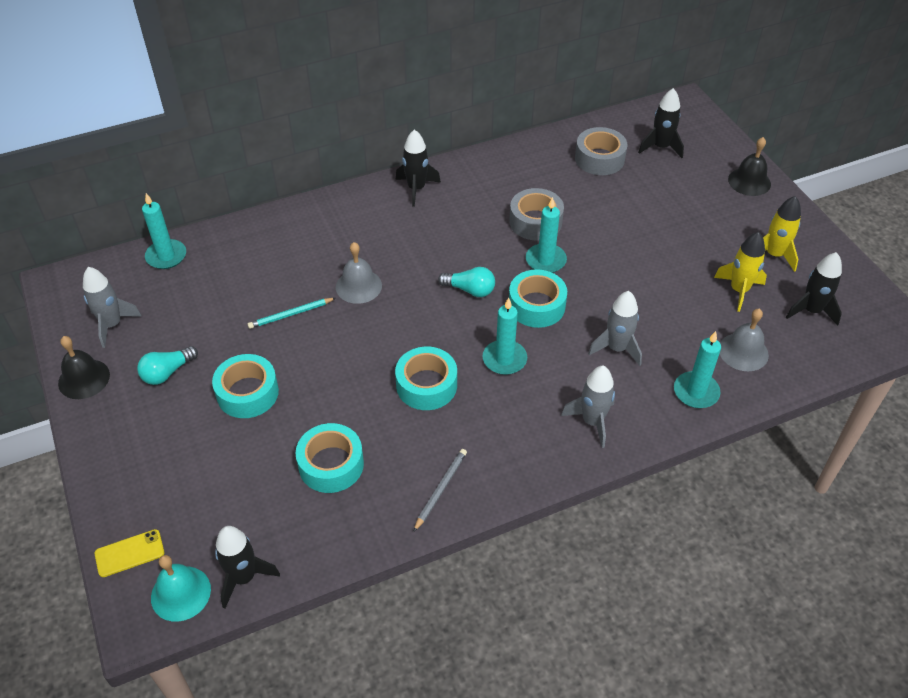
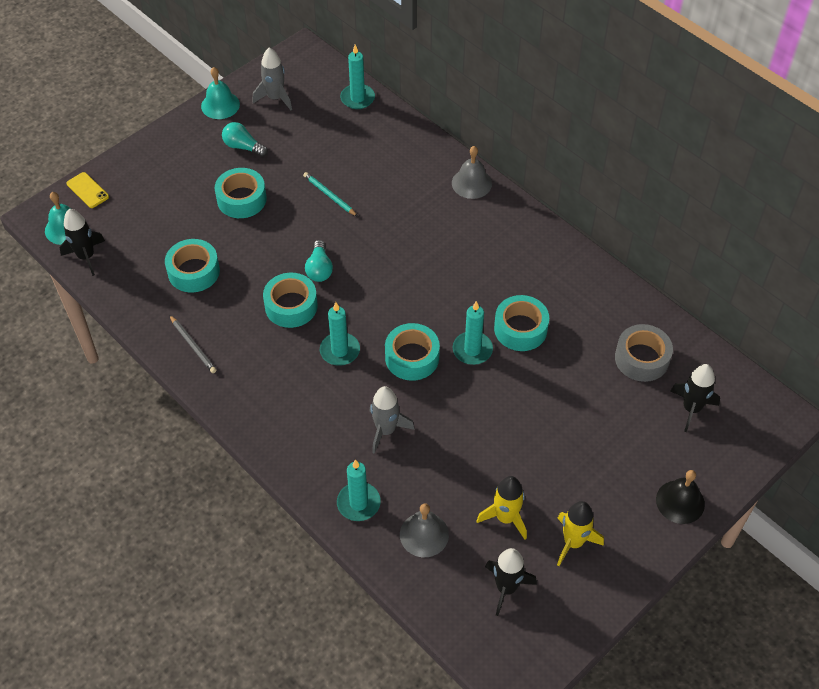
camera: 70 degrees right, 5 degrees up
black bell [58,336,110,399] -> turquoise bell [201,67,240,119]
grey bell [336,242,382,304] -> grey bell moved to [452,146,492,199]
black rocket [396,129,441,207] -> none
grey pencil [413,449,467,532] -> grey pencil turned 45 degrees clockwise [169,315,217,373]
turquoise light bulb [438,267,495,297] -> turquoise light bulb moved to [305,240,333,282]
grey tape [509,188,564,241] -> turquoise tape [494,295,549,351]
grey rocket [561,366,615,448] -> none

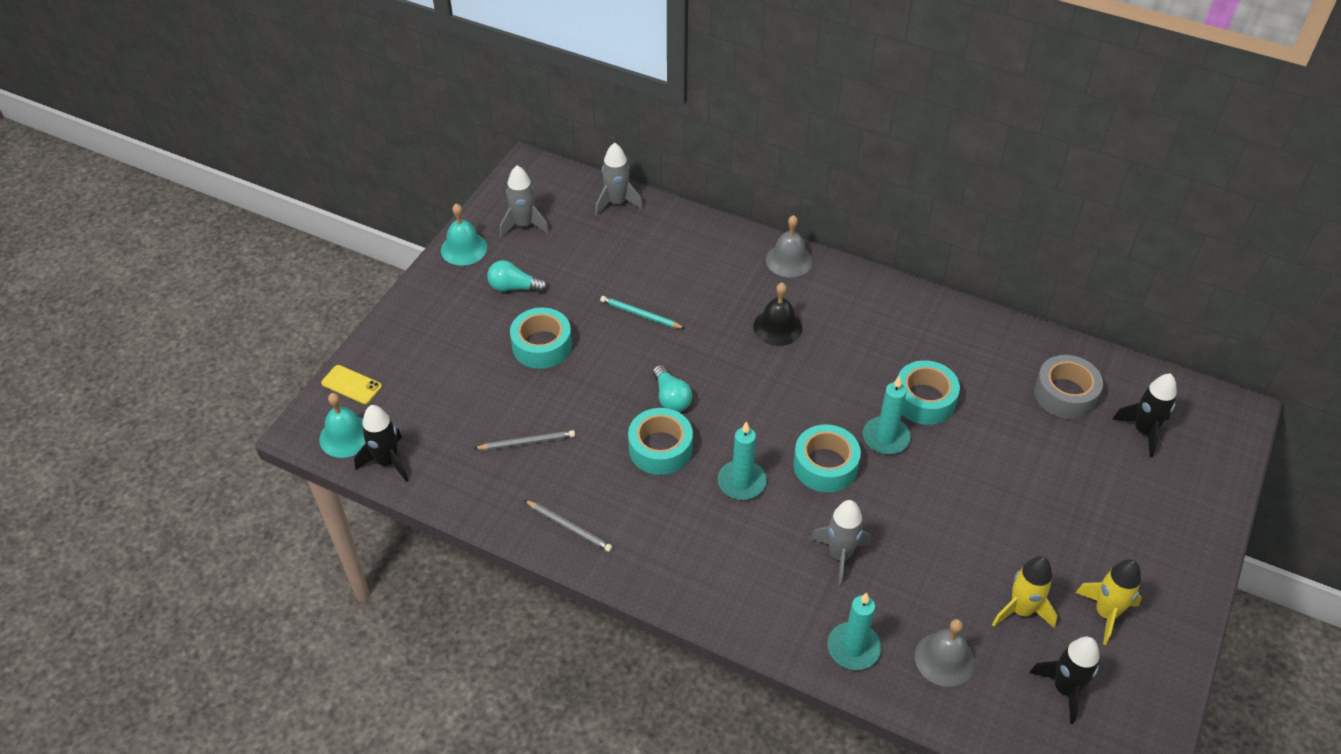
camera: 20 degrees left, 5 degrees down
turquoise tape [165,239,220,293] -> grey pencil [473,430,575,450]
turquoise candle [340,44,375,109] -> grey rocket [595,143,643,216]
black bell [656,470,705,524] -> black bell moved to [753,283,802,346]

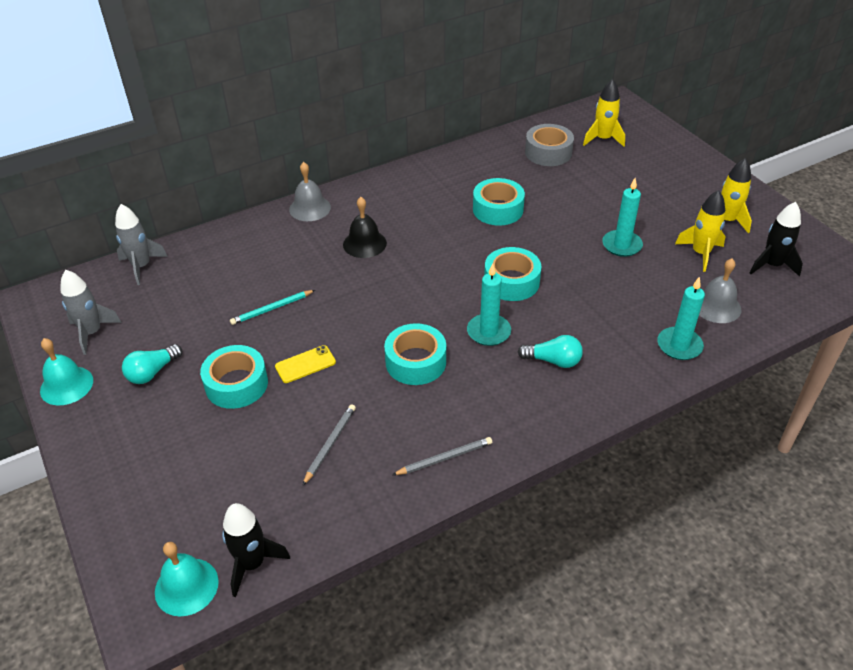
camera: 55 degrees left, 5 degrees down
yellow phone [321,365,382,404] -> yellow phone moved to [275,345,336,383]
turquoise light bulb [653,365,692,412] -> turquoise light bulb moved to [518,335,583,368]
grey rocket [810,500,871,586] -> none
turquoise candle [863,376,911,454] -> turquoise candle moved to [602,178,643,257]
black rocket [1112,374,1177,457] -> yellow rocket [583,79,625,147]

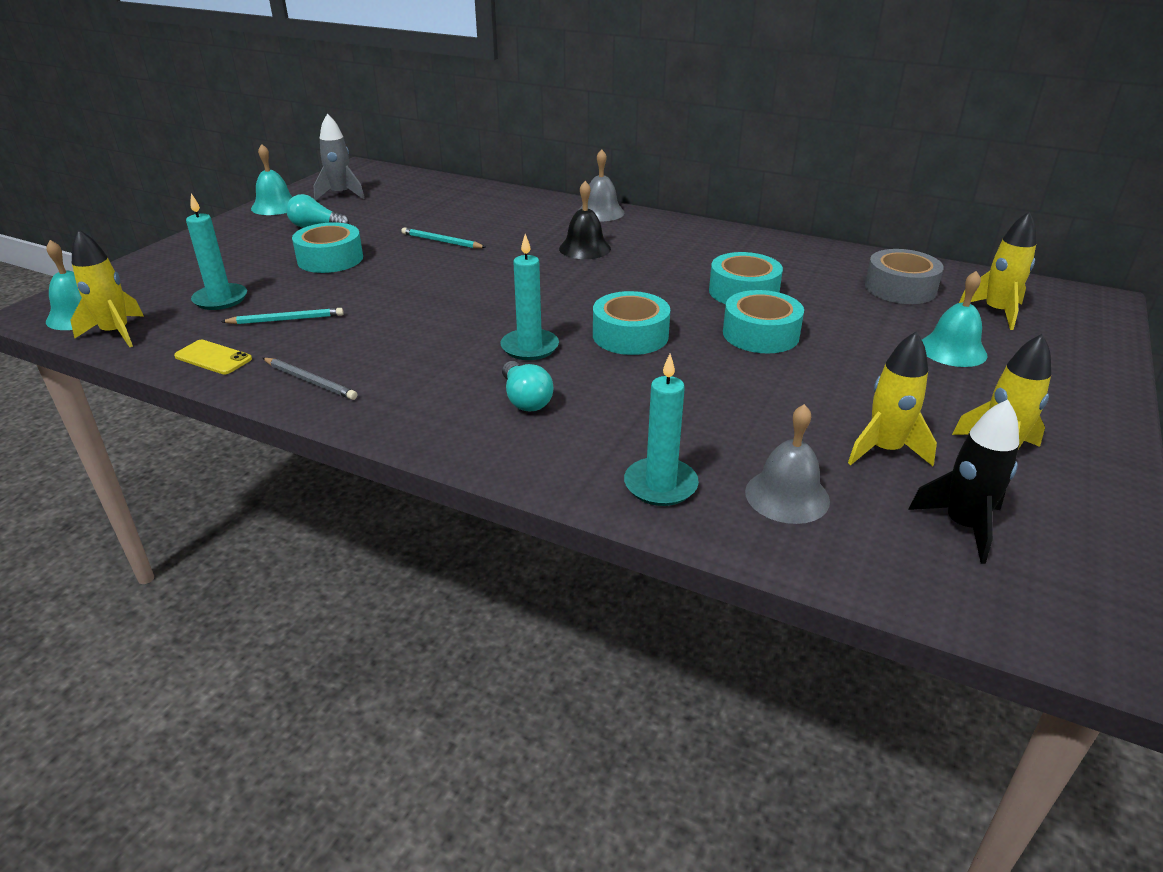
camera: 55 degrees right, 10 degrees down
grey rocket [115,204,168,285] -> none
black rocket [222,503,290,597] -> yellow rocket [70,229,144,347]
yellow phone [275,345,336,383] -> yellow phone moved to [174,340,252,374]
grey pencil [302,404,356,486] -> turquoise pencil [221,308,344,324]
turquoise tape [384,323,446,385] -> turquoise tape moved to [723,290,804,353]
turquoise candle [602,178,643,257] -> turquoise candle moved to [186,193,247,310]
none -> turquoise bell [922,271,987,367]

